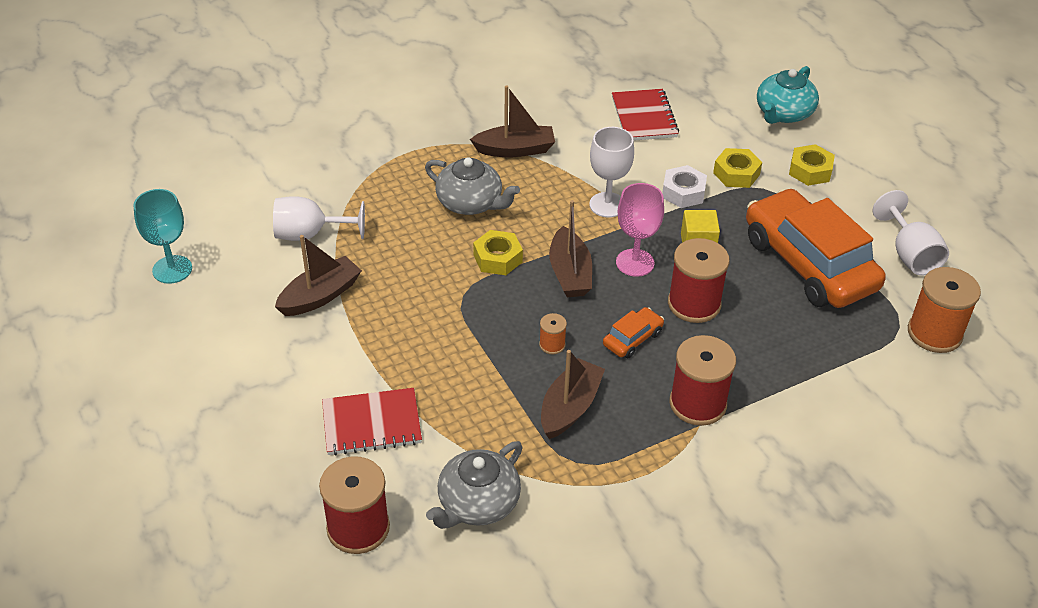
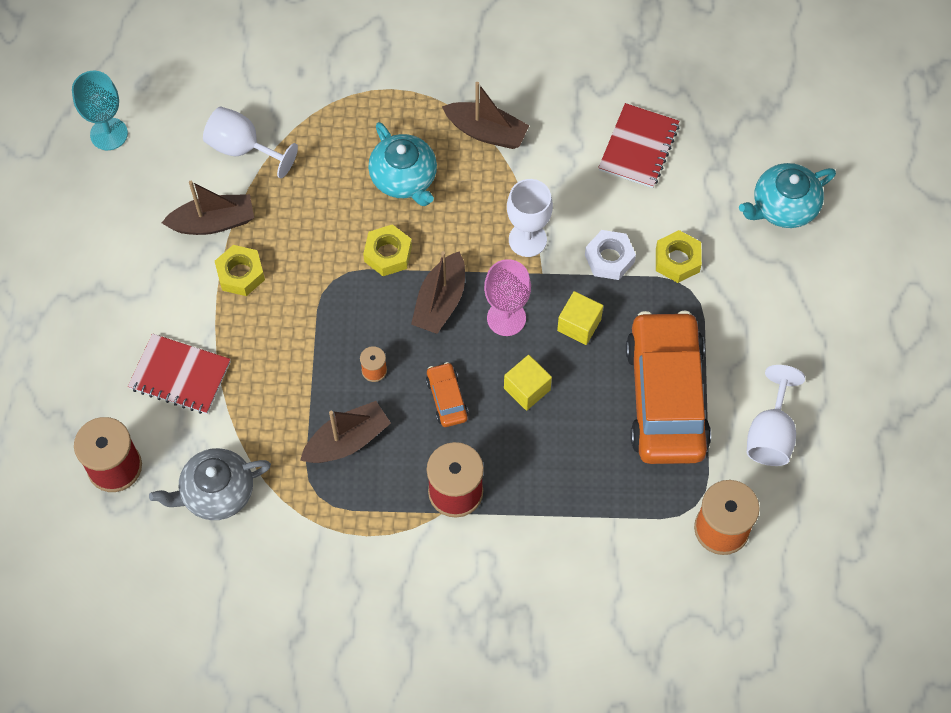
camera: 30 degrees right, 20 degrees up
grey teapot [425,157,520,215] -> turquoise teapot [368,122,437,206]
orange car [603,307,664,358] -> orange car turned 90 degrees counterclockwise [426,362,469,427]
red spool [668,238,730,323] -> yellow cube [504,355,552,411]
yellow nut [789,144,835,186] -> yellow nut moved to [215,245,265,296]

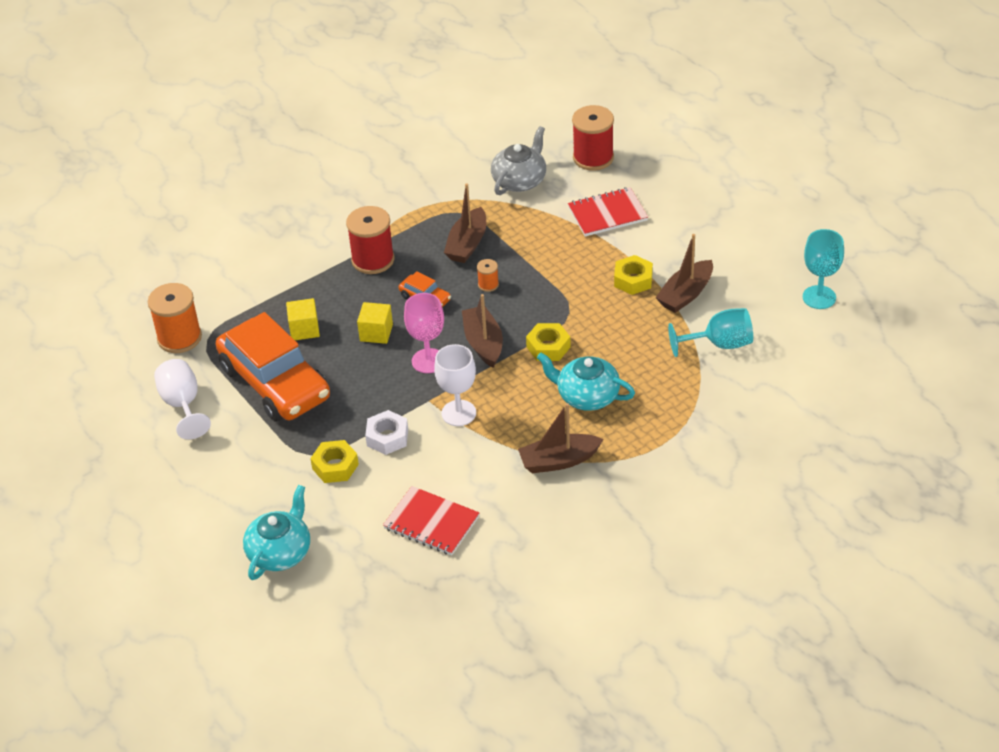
camera: 145 degrees right, 20 degrees down
white goblet [203,106,298,178] -> turquoise goblet [668,308,753,357]
yellow cube [557,291,603,345] -> yellow cube moved to [286,298,320,340]
red notebook [598,103,680,188] -> red notebook turned 45 degrees counterclockwise [383,486,479,556]

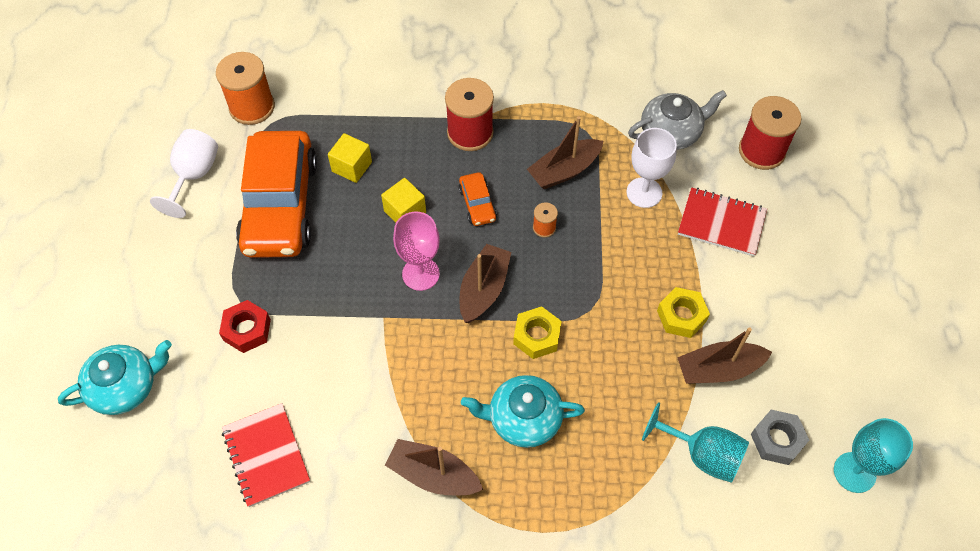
camera: 35 degrees right, 15 degrees up
yellow nut [310,440,359,483] -> red nut [219,300,271,353]
white nut [365,410,408,455] -> none
white goblet [434,344,476,426] -> white goblet moved to [626,128,677,208]
turquoise teapot [537,353,635,411] -> turquoise teapot turned 60 degrees counterclockwise [461,375,585,448]
none -> grey nut [751,410,809,465]

